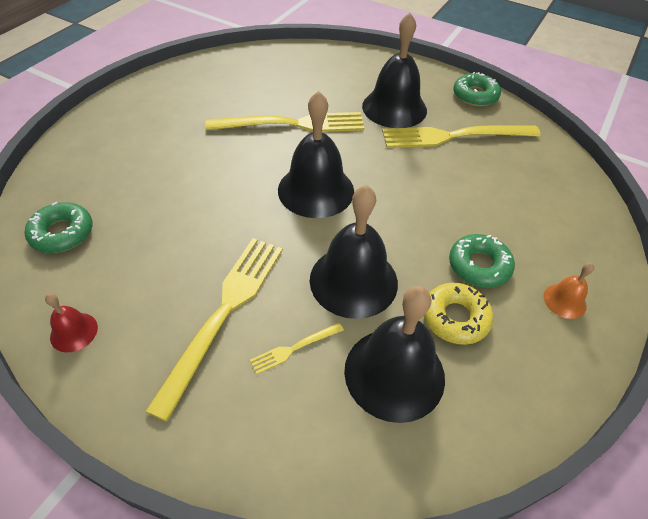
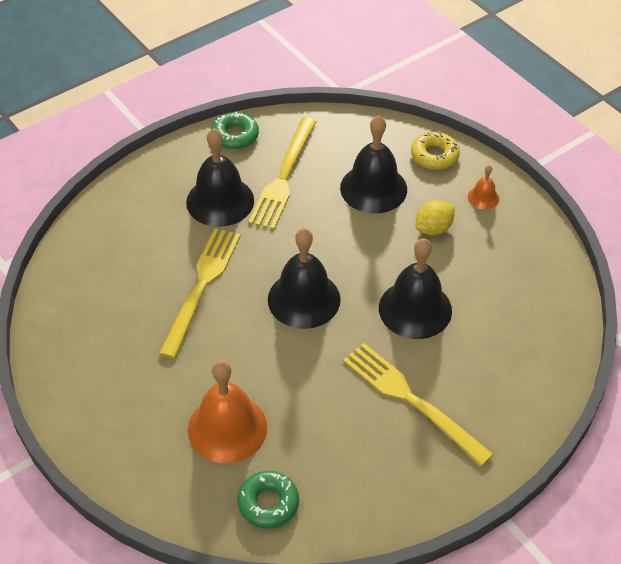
camera: 65 degrees left, 0 degrees up
red bell [45,294,98,352] -> none
yellow fork [250,323,344,374] -> none
black bell [344,286,445,423] -> black bell moved to [340,115,407,214]
yellow donut [424,283,494,345] -> yellow donut moved to [411,130,460,170]
green donut [449,234,515,288] -> yellow lemon [415,200,455,235]
none -> orange bell [188,361,267,463]

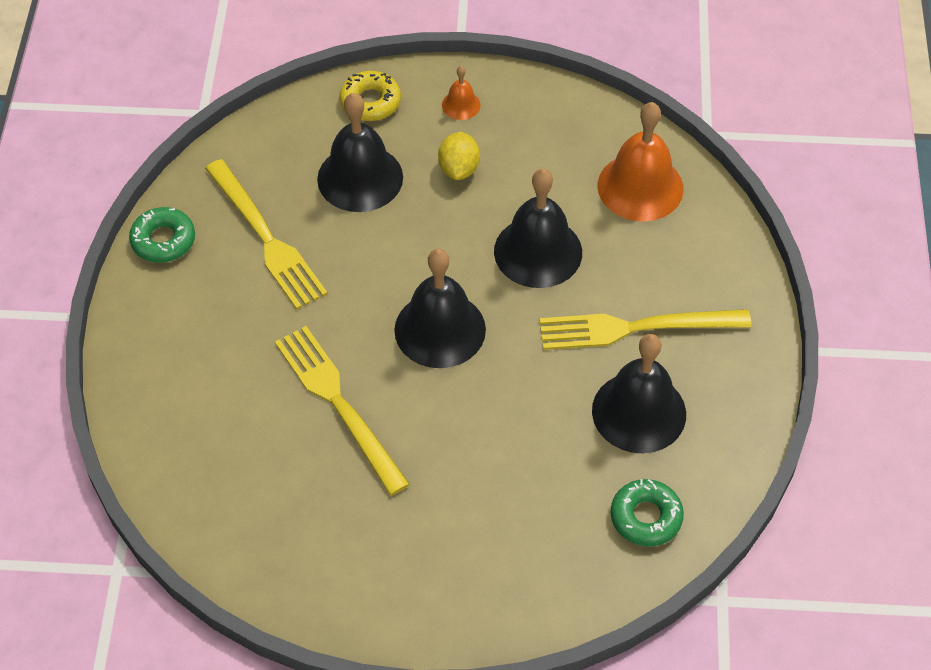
camera: 50 degrees left, 5 degrees up
black bell [186,128,254,227] -> black bell moved to [592,334,686,453]
orange bell [188,361,267,463] -> orange bell moved to [598,102,684,221]

